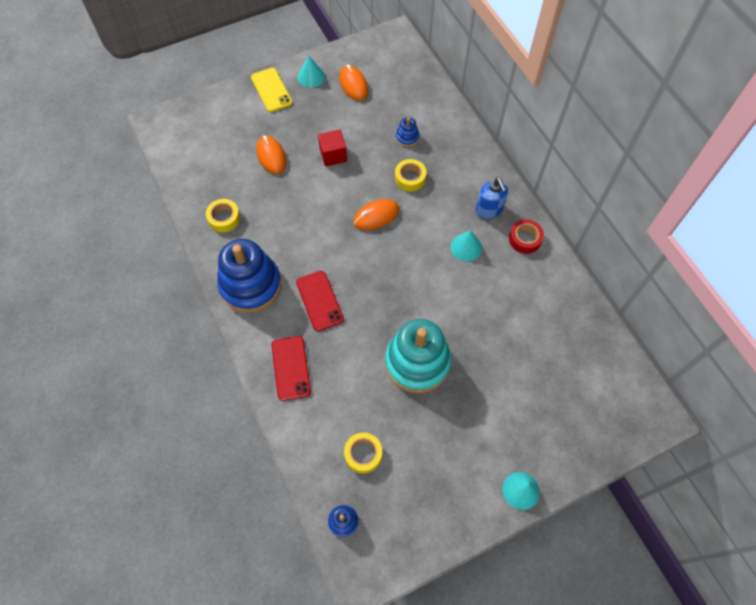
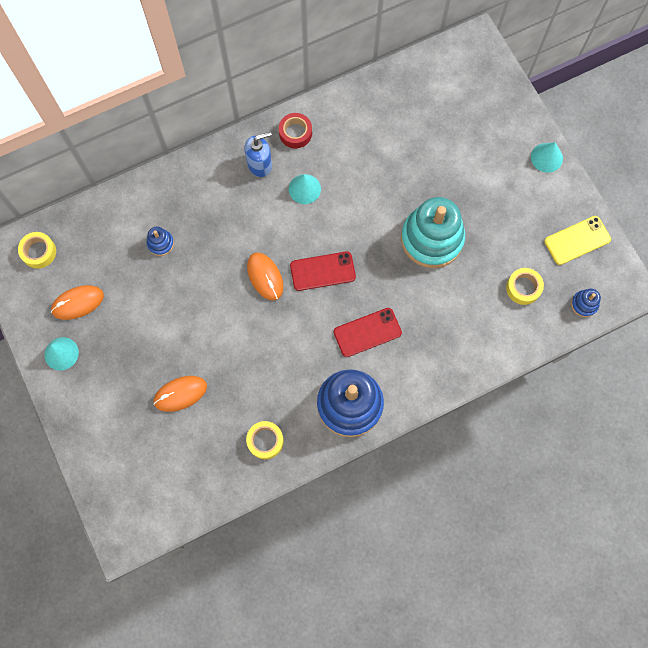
camera: 90 degrees left, 10 degrees up
yellow phone [251,68,293,112] -> yellow phone moved to [544,216,611,265]
red phone [272,336,311,401] -> red phone moved to [290,251,356,291]
red cube [318,130,347,166] -> none
yellow tape [395,159,426,192] -> yellow tape moved to [18,232,56,269]

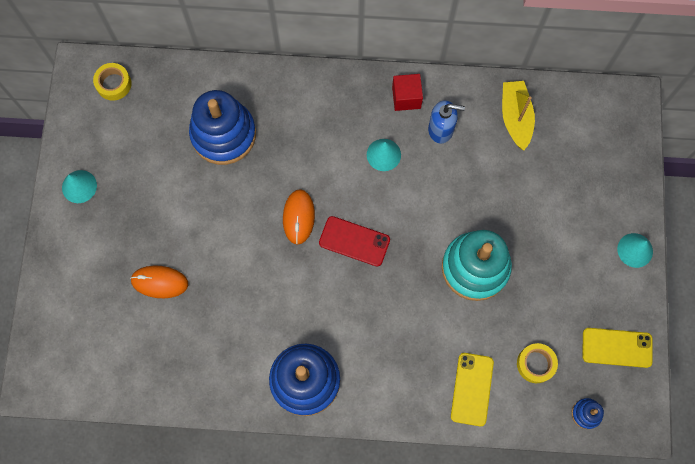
camera: 30 degrees right, 0 degrees up
orange mouse [51,285,104,320] -> none
blue stacking toy [147,227,174,256] -> blue stacking toy [189,90,256,165], size x2.36
blue soap dispenser [244,132,272,177] -> blue soap dispenser moved to [428,100,465,143]
yellow tape [246,421,284,459] -> none
red tape [279,113,312,148] -> red cube [392,74,423,111]
red phone [334,308,402,357] -> none
none -> yellow phone [451,353,494,426]
none -> yellow boat [502,81,535,150]

